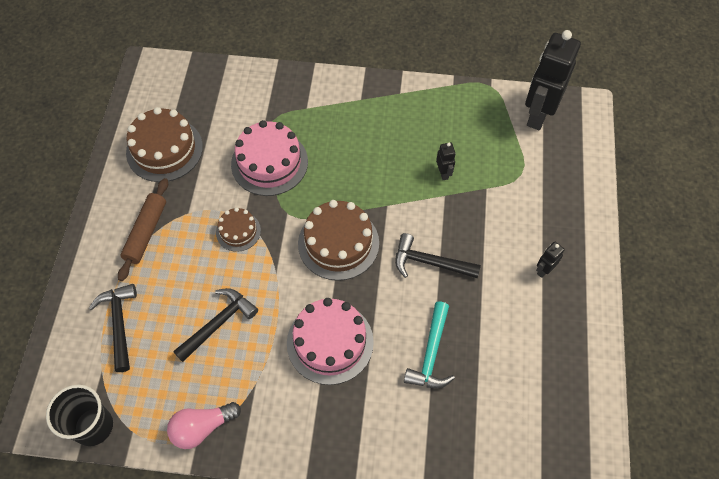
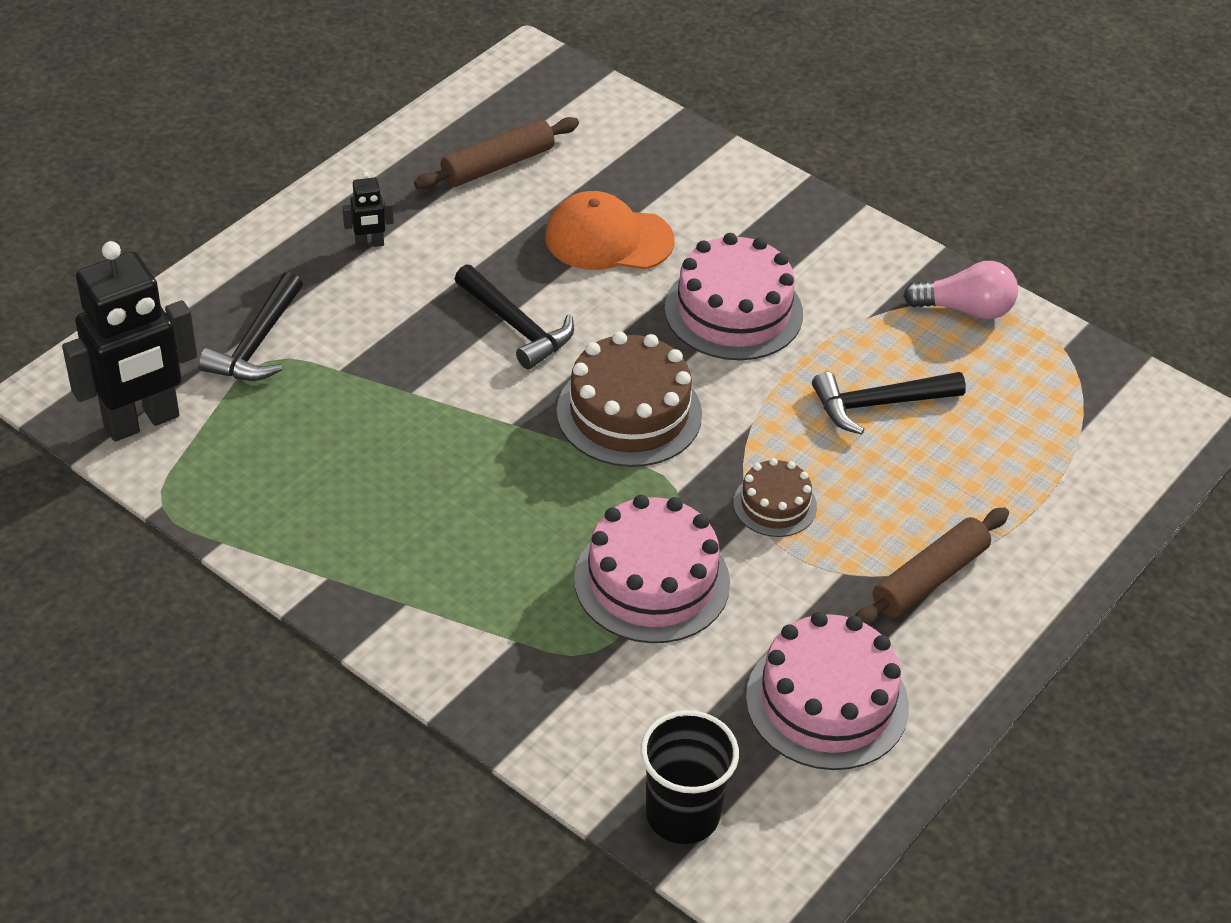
camera: 150 degrees left, 15 degrees down
black cup [46,385,113,446] -> black cup moved to [641,710,739,844]
black hammer [89,284,137,372] -> black hammer moved to [199,272,303,381]
brown cake [126,107,203,182] -> pink cake [746,612,909,770]
turquoise hammer [404,301,455,388] -> orange cap [545,191,675,270]
black robot [436,142,456,180] -> none
none -> brown rolling pin [414,117,579,190]

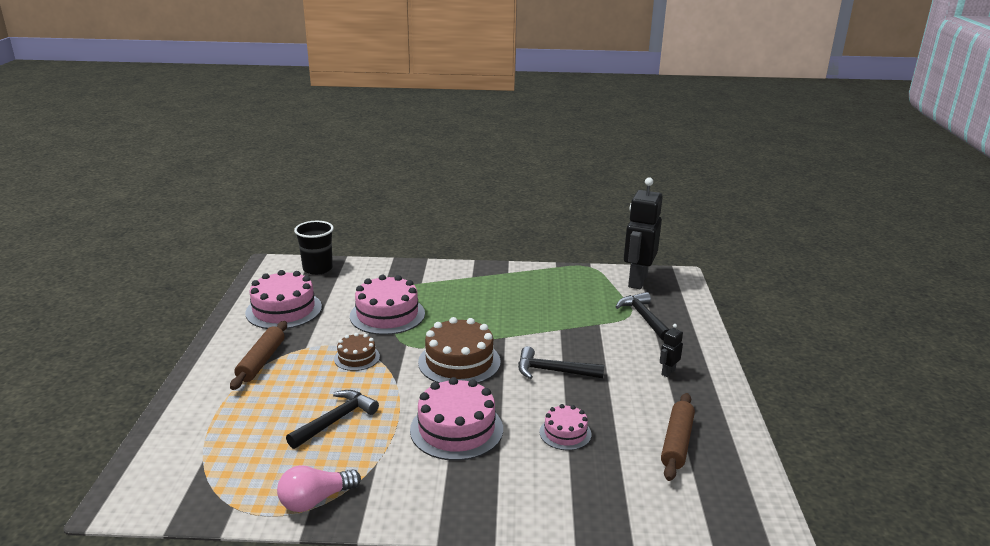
camera: 145 degrees right, 20 degrees down
orange cap [545,191,675,270] -> pink cake [540,404,592,450]

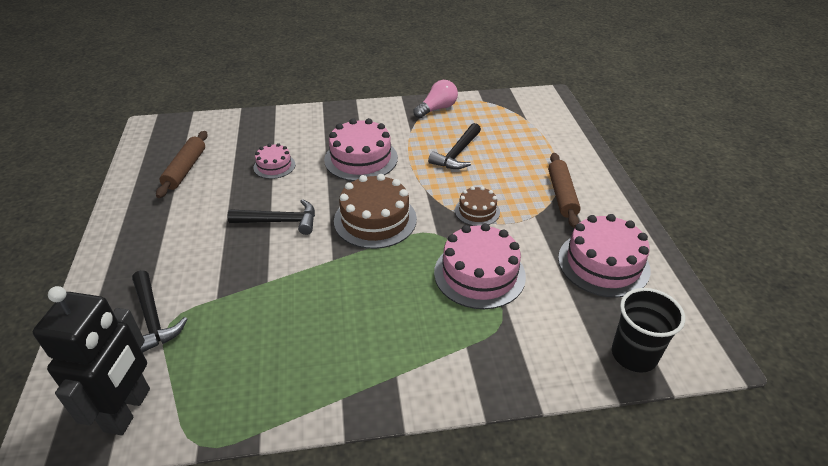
camera: 170 degrees right, 15 degrees up
black robot [660,324,683,377] -> none

